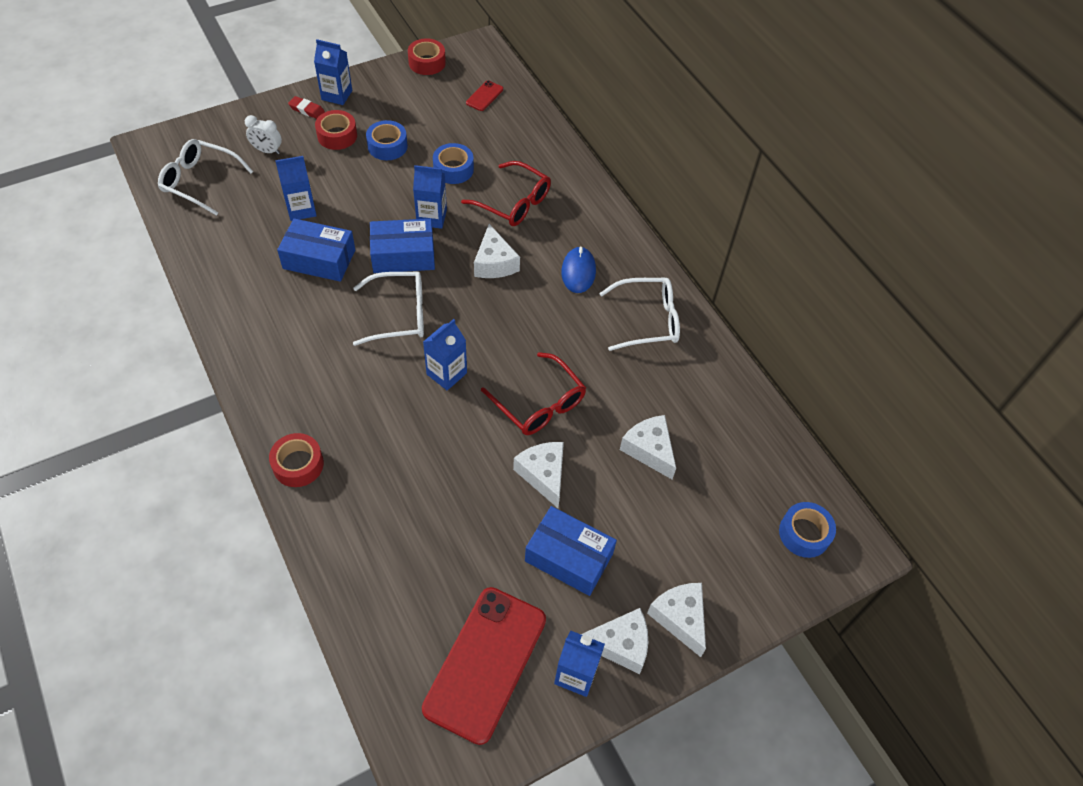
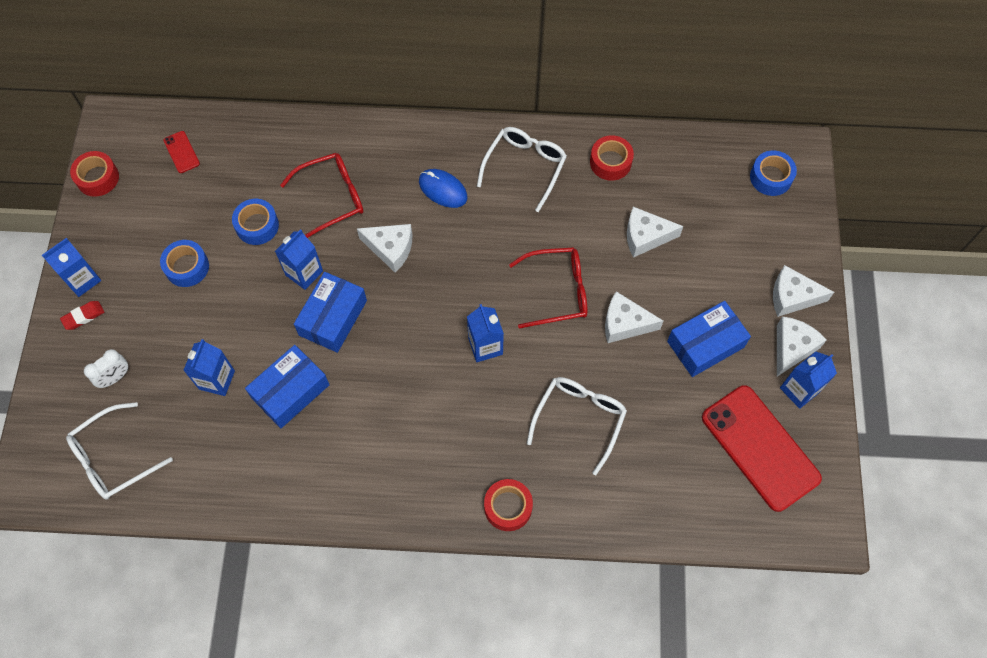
camera: 55 degrees left, 10 degrees up
red tape [315,110,357,150] -> red tape moved to [590,135,634,181]
white glasses [353,272,424,346] -> white glasses moved to [527,377,627,475]

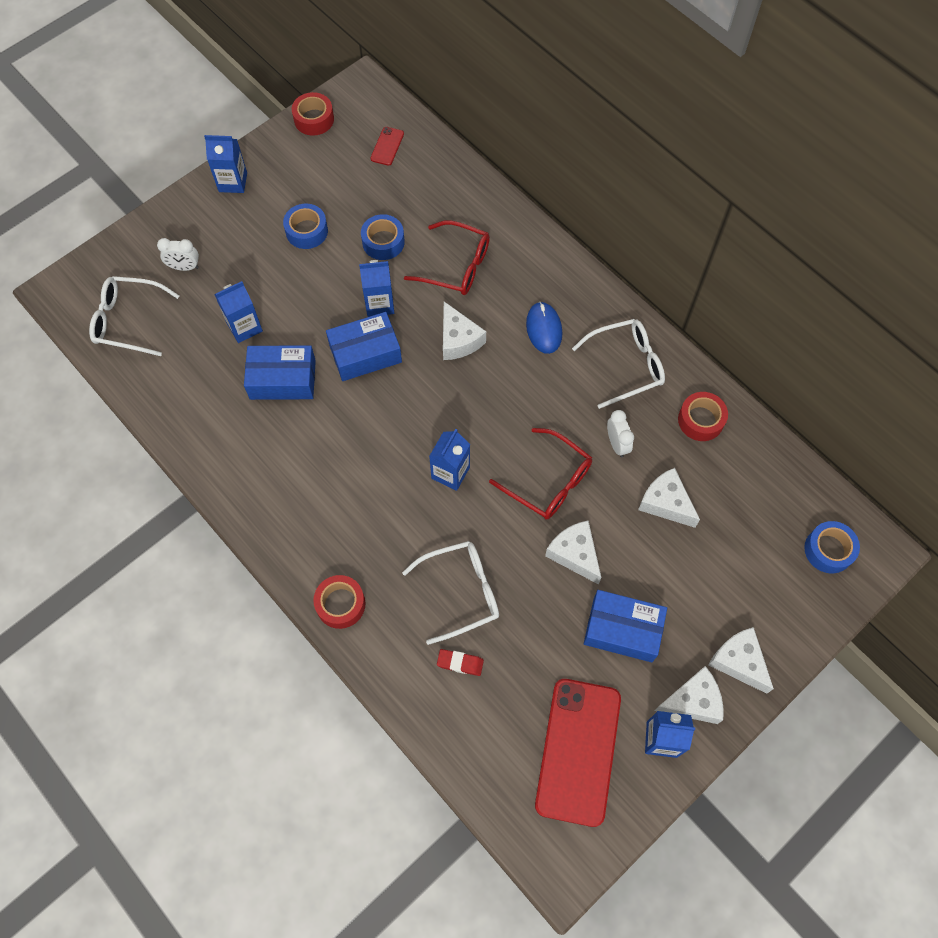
camera: 45 degrees right, 0 degrees up
red eraser [60,301,104,330] -> red eraser moved to [437,649,484,676]
none -> white clock [607,410,634,457]

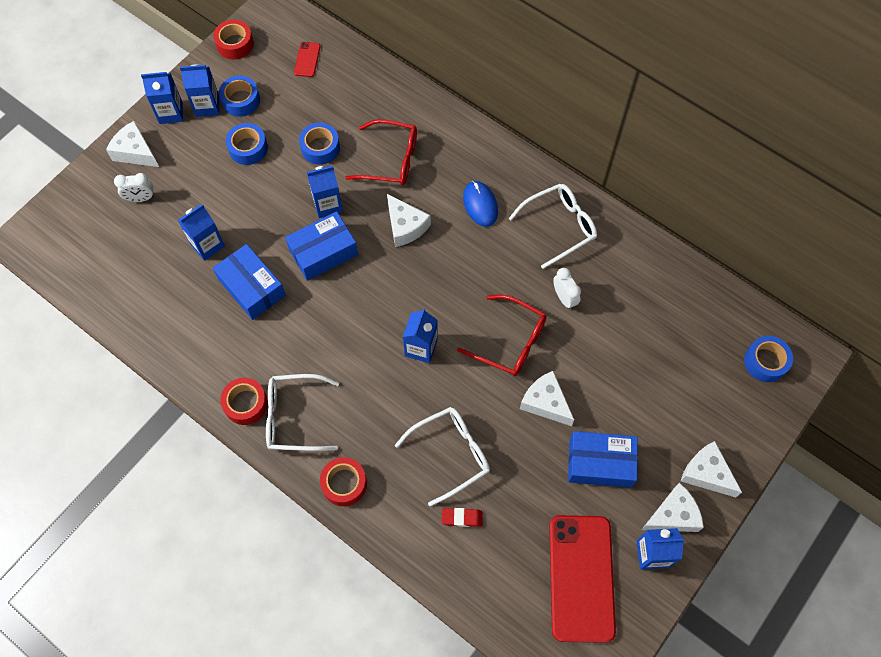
camera: 10 degrees left, 0 degrees up
white glasses [89,276,179,356] -> white glasses moved to [266,374,339,451]
blue box [244,345,316,400] -> blue box turned 60 degrees clockwise [213,244,286,320]
white cheese [638,468,700,528] -> white cheese moved to [106,121,159,167]
red tape [678,392,728,441] -> red tape moved to [220,378,268,425]
none -> blue carton [180,64,219,117]
none -> blue tape [219,76,260,117]

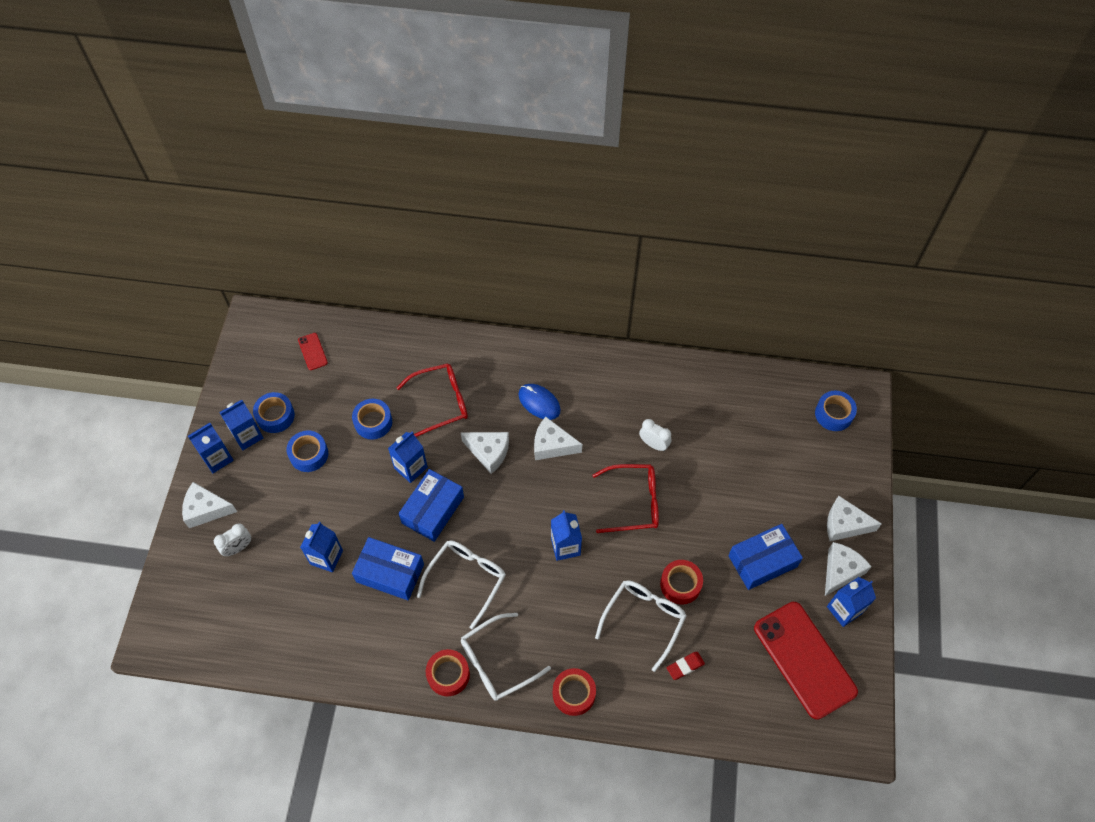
camera: 30 degrees left, 5 degrees down
red tape [213,20,254,60] -> red tape moved to [660,560,703,604]
white glasses [509,184,597,269] -> white glasses moved to [417,540,506,629]
white cheese [520,371,574,426] -> white cheese moved to [534,417,582,460]

